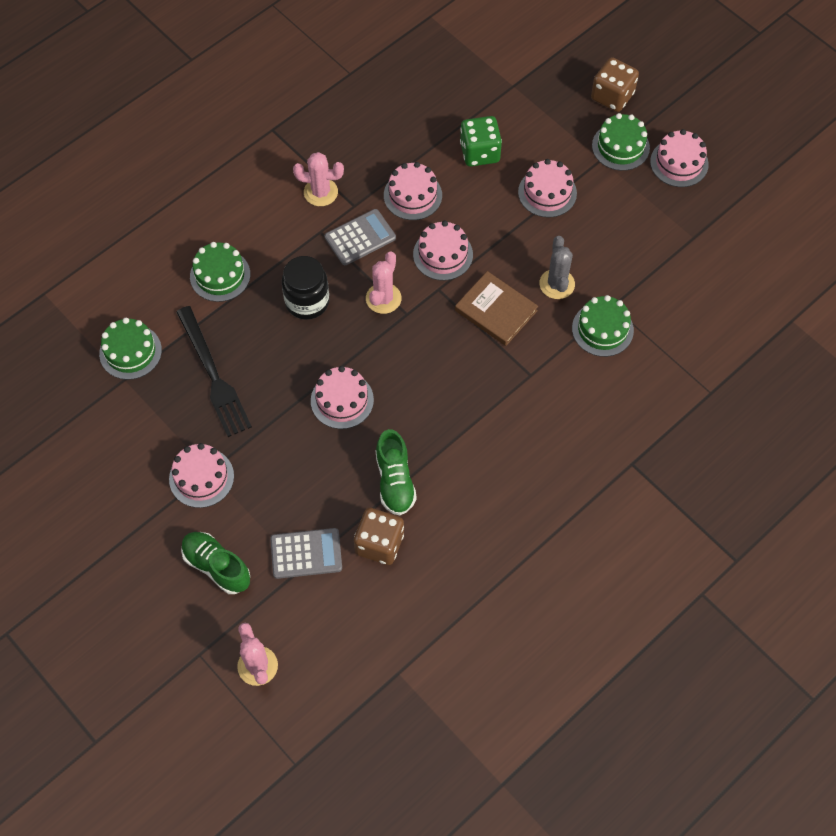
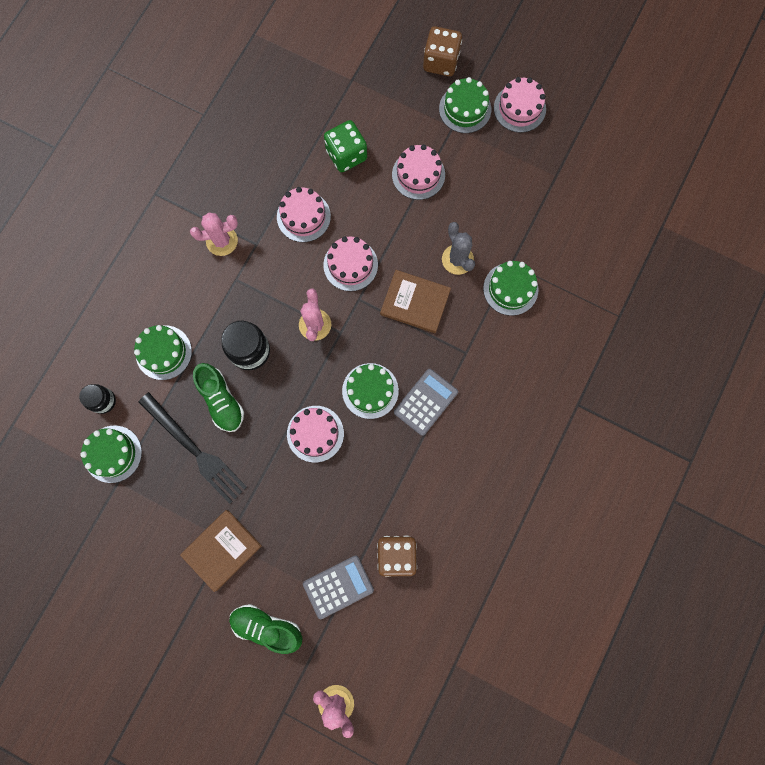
camera: 20 degrees left, 15 degrees up
pink cake [169,443,234,508] -> brown book [180,510,262,592]
grey calculator [325,209,396,265] -> grey calculator moved to [394,369,458,436]
green shoe [376,429,417,515] -> green shoe moved to [193,363,244,432]
none -> black jar [79,384,116,414]
none -> green cake [342,363,399,419]

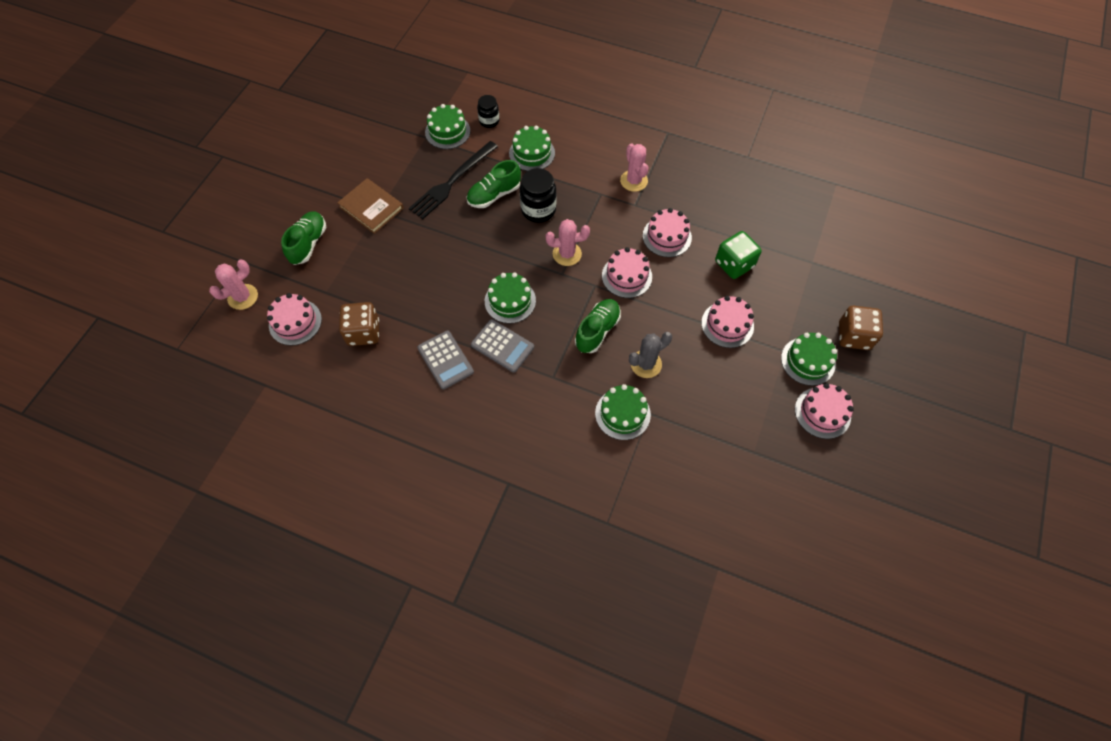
camera: 85 degrees right, 15 degrees down
pink cake [287,406,344,463] -> pink cake moved to [267,293,322,345]
grey calculator [303,555,374,619] -> grey calculator moved to [417,331,474,389]
brown book [380,270,451,333] -> green shoe [575,299,621,353]

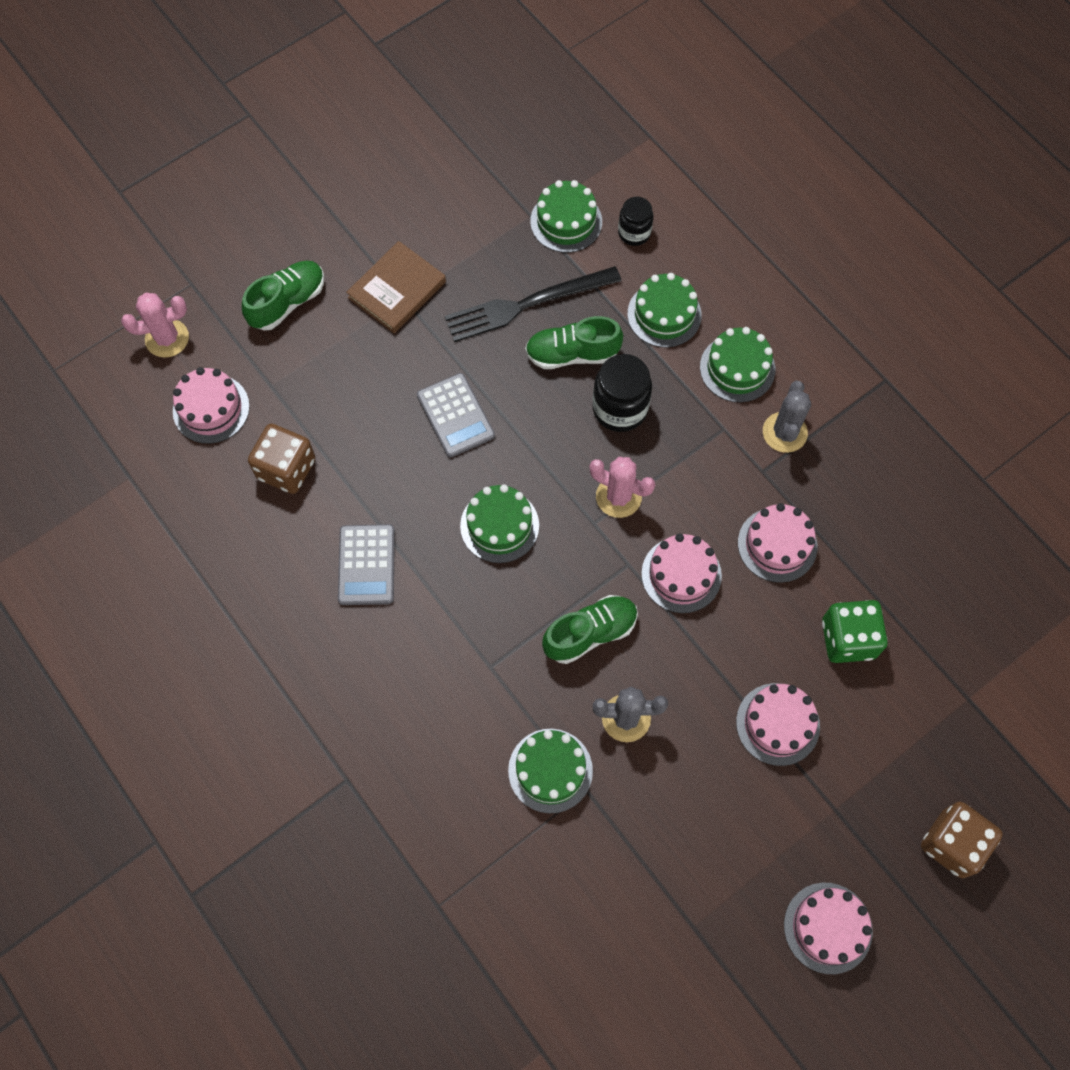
camera: 30 degrees right, 5 degrees up
brown book [337,178,404,234] -> brown book turned 60 degrees clockwise [346,241,446,333]
grey calculator [471,319,534,373] -> grey calculator moved to [417,373,495,458]
pink cactus [620,143,648,192] -> grey cactus [763,381,811,453]
green cake [781,333,837,386] -> green cake moved to [700,327,775,403]

